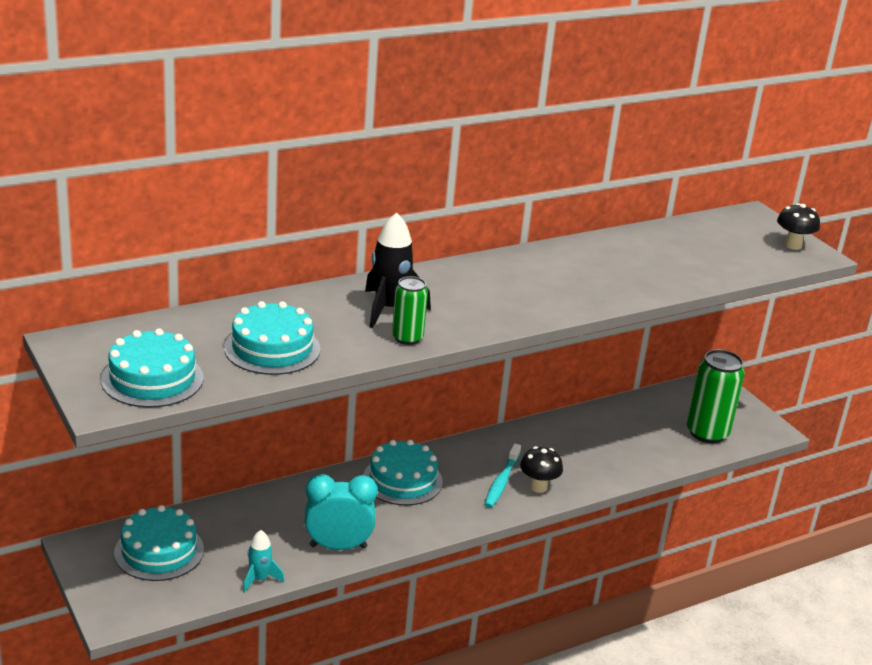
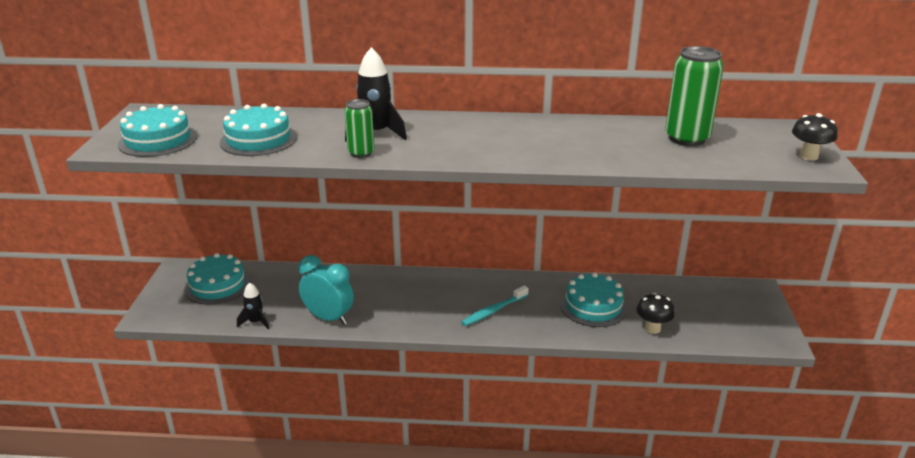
camera: 35 degrees right, 0 degrees up
turquoise rocket [243,530,284,593] -> black rocket [237,282,269,330]
turquoise cake [363,440,443,505] -> turquoise cake moved to [560,272,627,327]
black mushroom [520,446,563,493] -> black mushroom moved to [636,293,675,334]
green can [687,350,745,443] -> green can moved to [665,46,724,146]

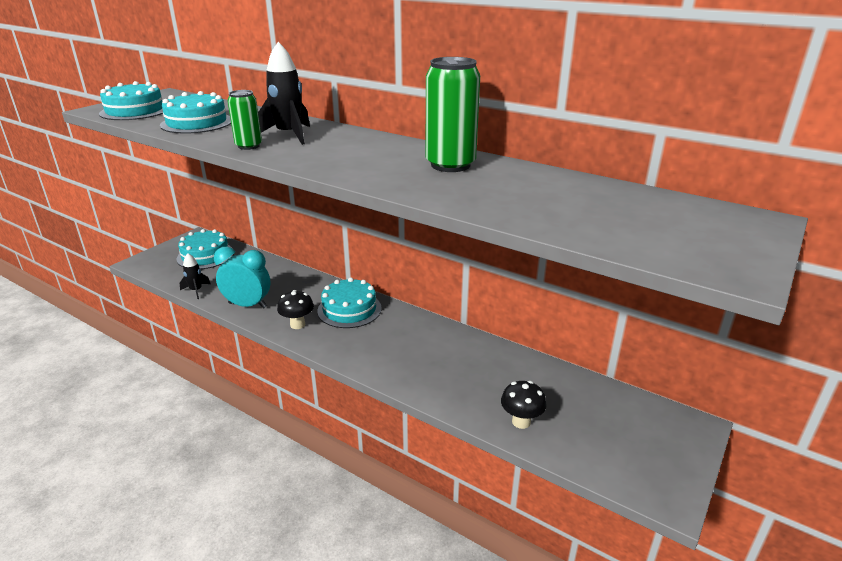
camera: 30 degrees right, 0 degrees up
turquoise clock [298,255,354,325] -> turquoise clock turned 45 degrees counterclockwise [214,247,271,308]
turquoise toothbrush [461,285,529,326] -> none
turquoise cake [560,272,627,327] -> turquoise cake moved to [317,277,382,328]
green can [665,46,724,146] -> green can moved to [425,57,480,172]
black mushroom [792,113,838,161] -> black mushroom moved to [277,290,314,329]

